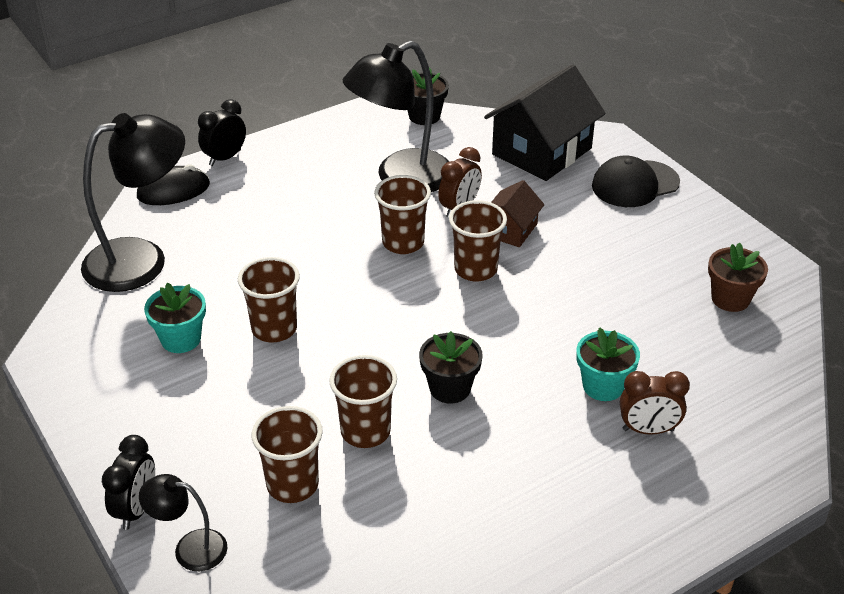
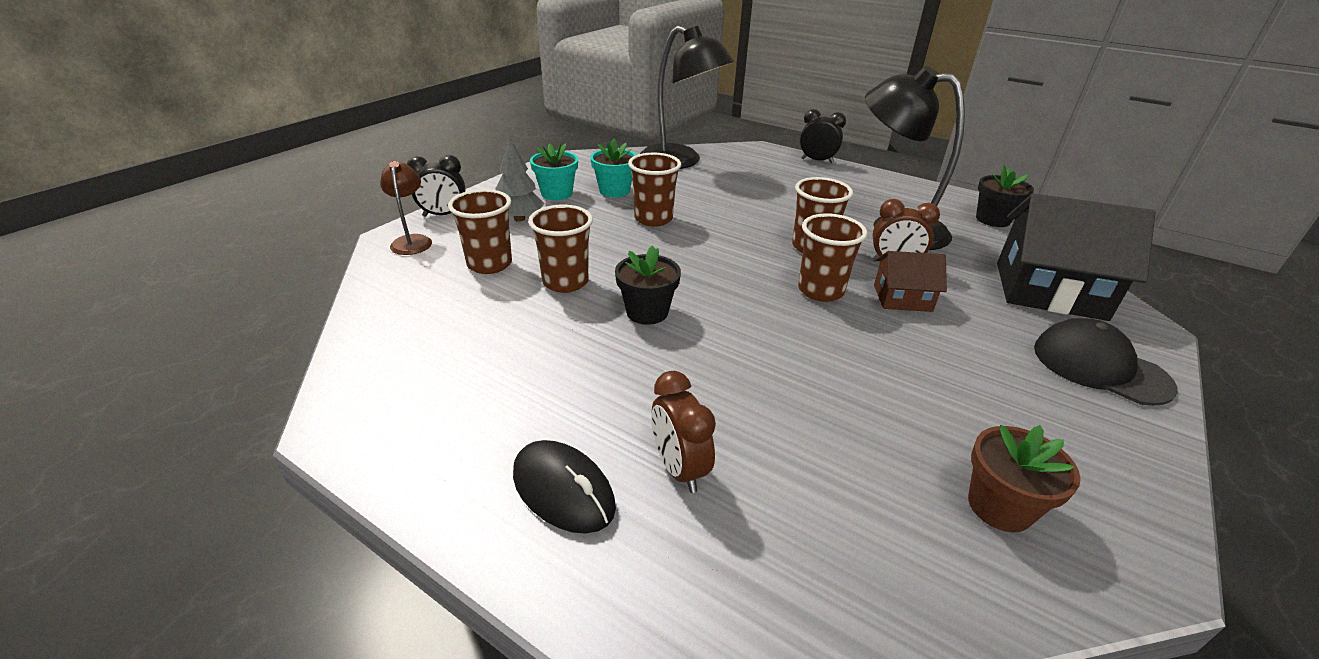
camera: 65 degrees right, 5 degrees down
black mouse [137,164,210,205] -> black mouse moved to [513,440,616,534]
black lamp [139,474,227,571] -> brown lamp [380,161,432,255]
turquoise flower pot [577,327,640,401] -> turquoise flower pot moved to [530,143,578,200]
none -> grey tree [495,138,544,221]

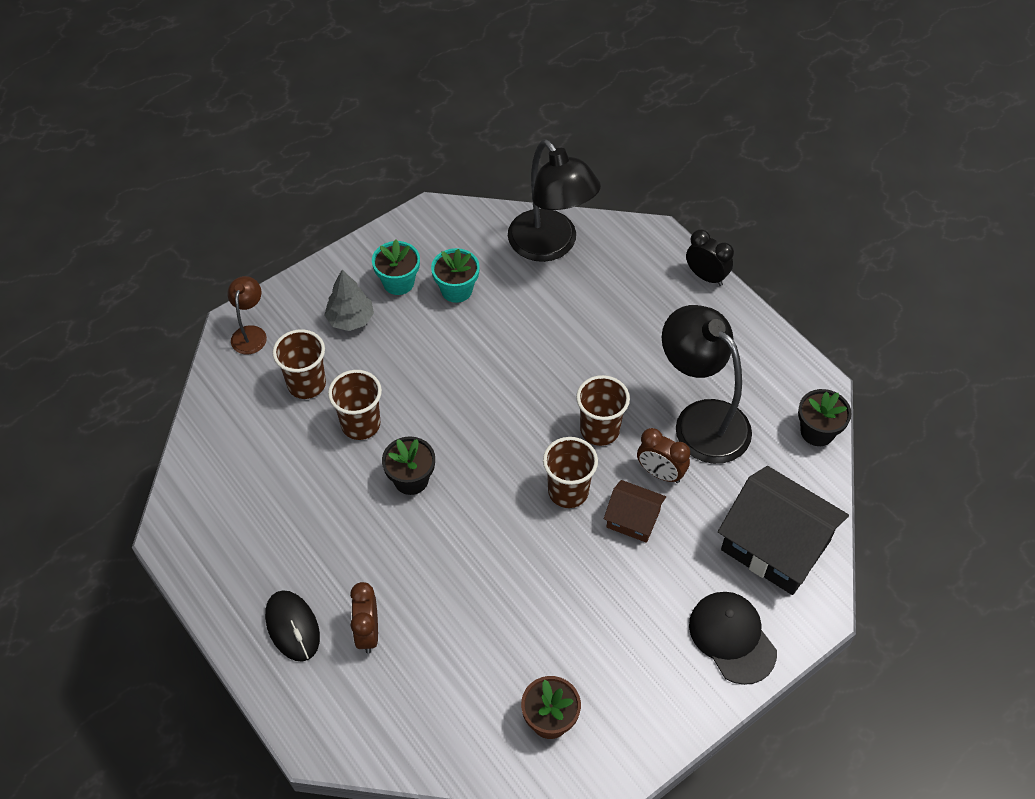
camera: 20 degrees right, 20 degrees up
black clock [407,155,465,217] -> none
brown cup [628,153,681,227] -> none

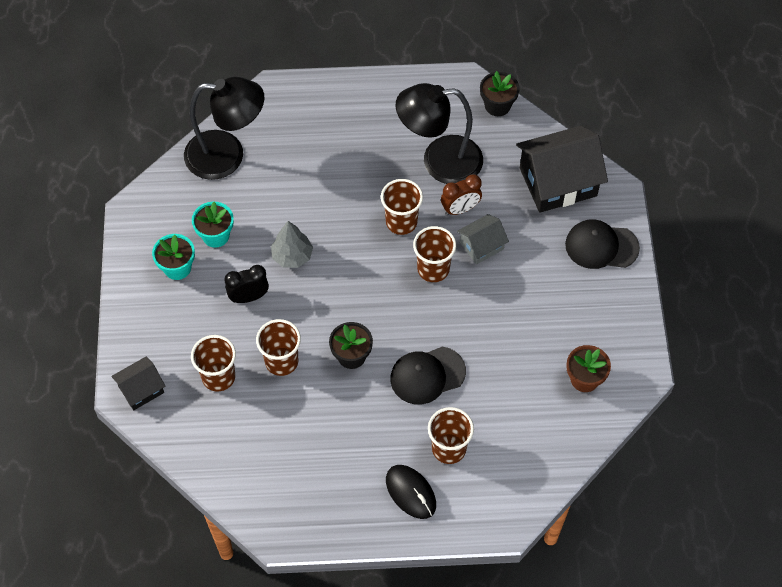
camera: 55 degrees left, 5 degrees up
brown lamp [227,276,267,354] -> black house [111,357,165,410]
black mouse [265,590,320,662] -> black mouse turned 45 degrees clockwise [386,465,436,519]
grey tree [324,270,374,331] -> grey tree moved to [271,221,313,268]
brown clock [350,582,378,653] -> brown cup [428,407,474,464]
brown house [604,480,666,543] -> grey house [457,214,509,264]
black clock [686,230,734,286] -> black clock moved to [224,265,269,303]
none -> black cap [390,346,466,405]

